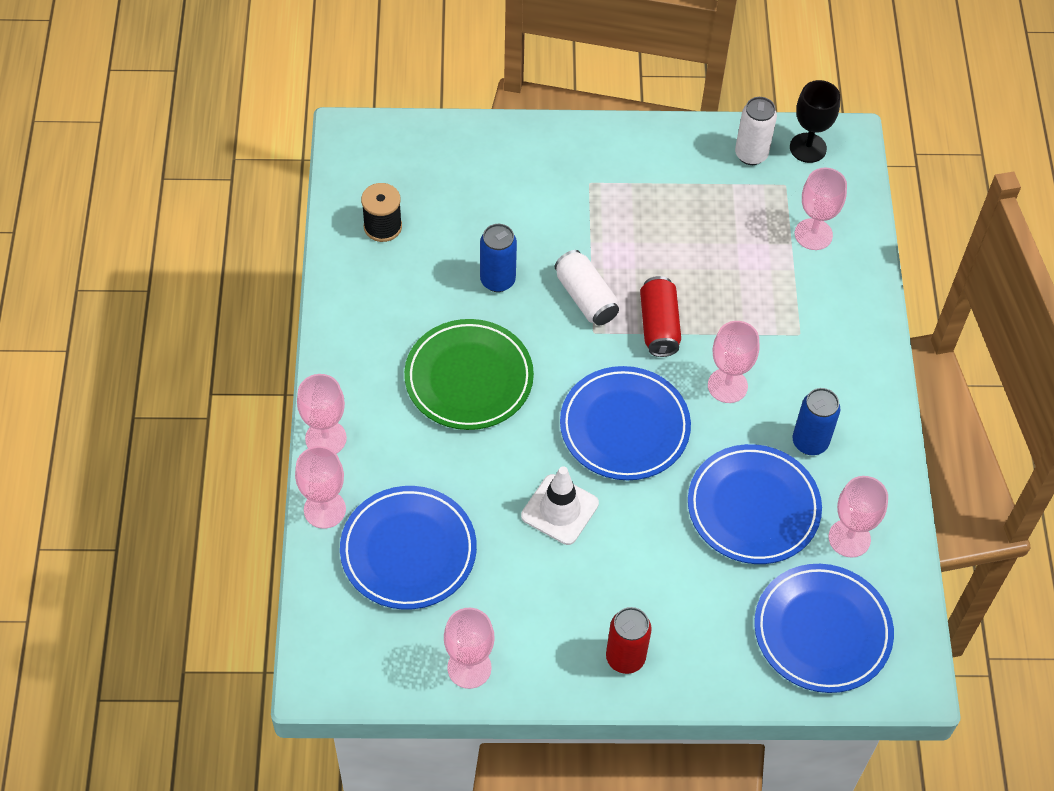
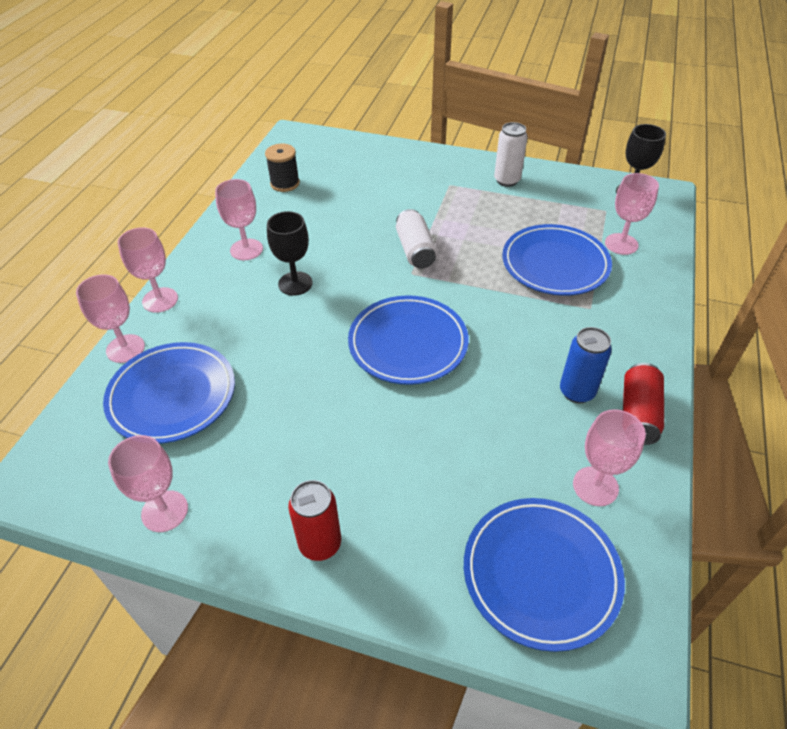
camera: 20 degrees right, 10 degrees down
green plate [404,319,534,430] -> black goblet [267,211,313,296]
blue can [480,224,517,292] -> none
white traffic cone [521,466,599,545] -> none
red can [640,276,681,357] -> red can moved to [623,363,664,445]
blue plate [688,444,822,564] -> blue plate moved to [502,224,612,296]
pink goblet [708,321,759,403] -> pink goblet moved to [215,179,263,260]
white can [735,97,777,165] -> white can moved to [494,122,528,187]

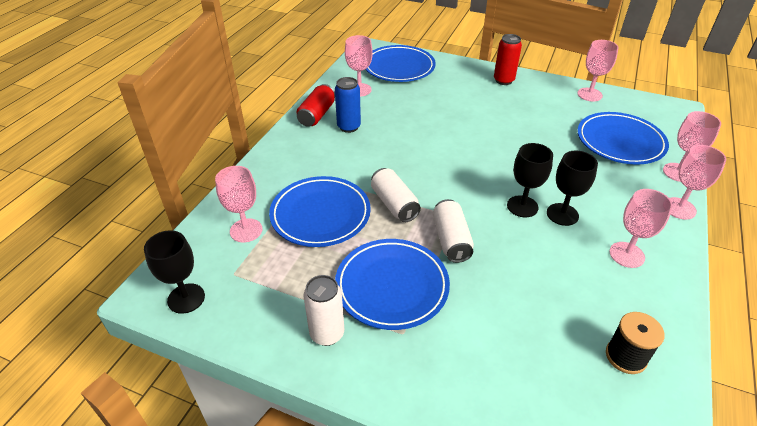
camera: 175 degrees left, 5 degrees down
blue plate [348,295,469,385] -> blue plate moved to [335,239,450,330]
none -> white can [371,168,421,222]
none -> black goblet [507,143,553,217]

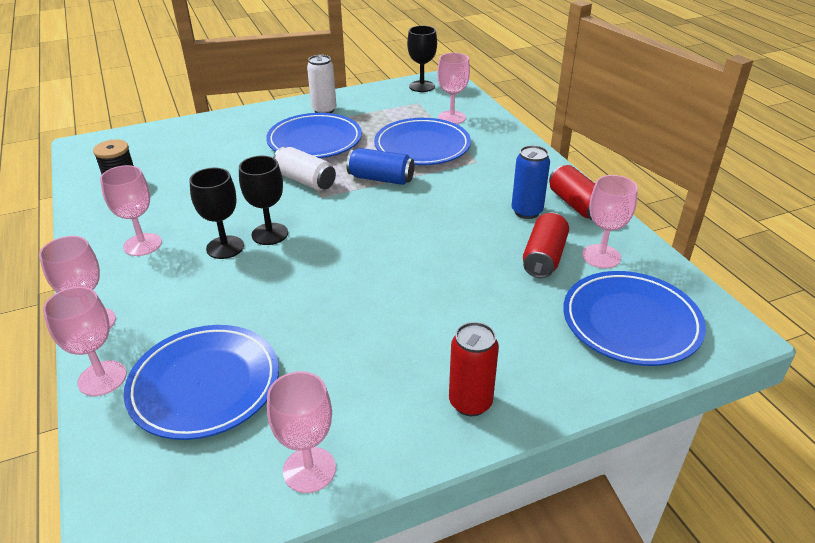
camera: 135 degrees right, 5 degrees down
white can [371,168,421,222] -> blue can [346,148,414,185]
none -> red can [523,213,569,278]

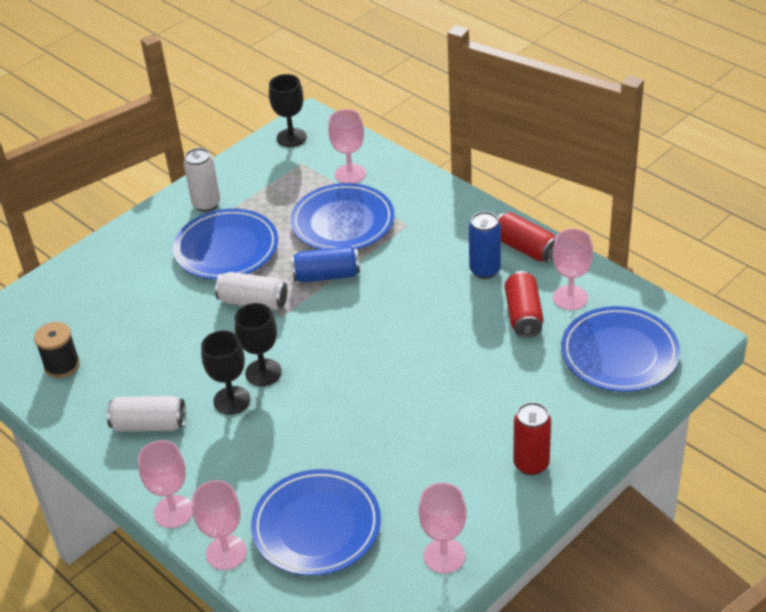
camera: 20 degrees left, 5 degrees up
pink goblet [100,165,162,256] -> white can [107,396,186,431]

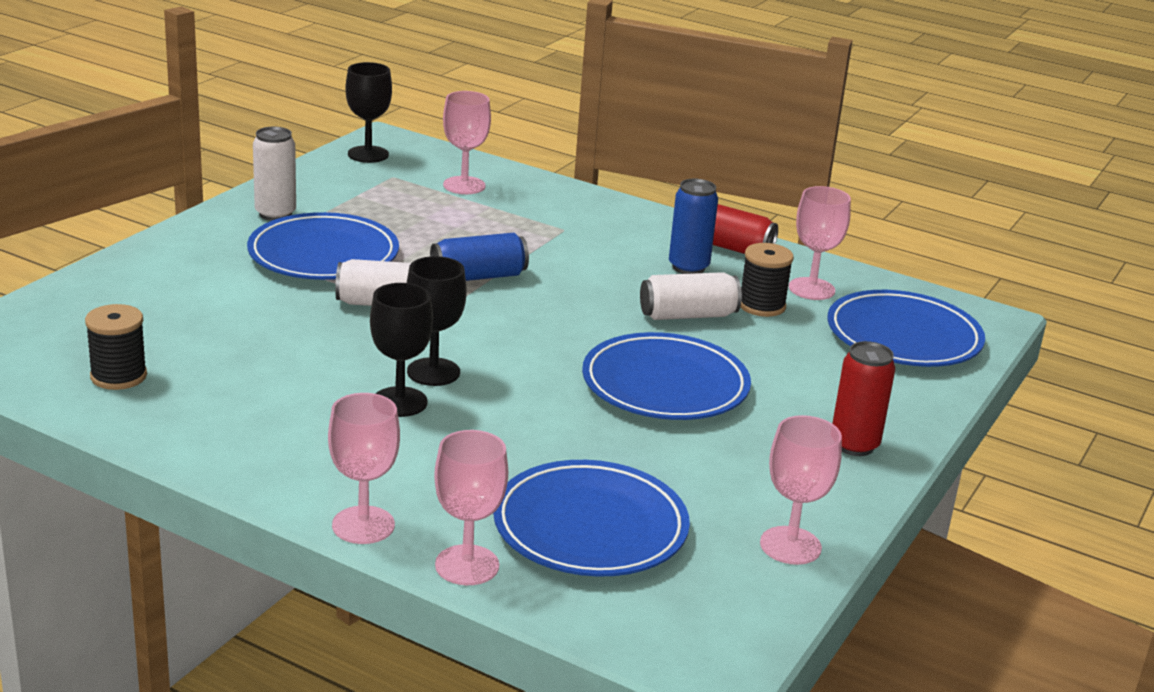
camera: 20 degrees left, 15 degrees down
white can [107,396,186,431] -> white can moved to [640,272,742,320]
blue plate [290,183,394,249] -> blue plate moved to [582,332,751,420]
red can [505,271,544,338] -> black spool [740,243,794,317]

